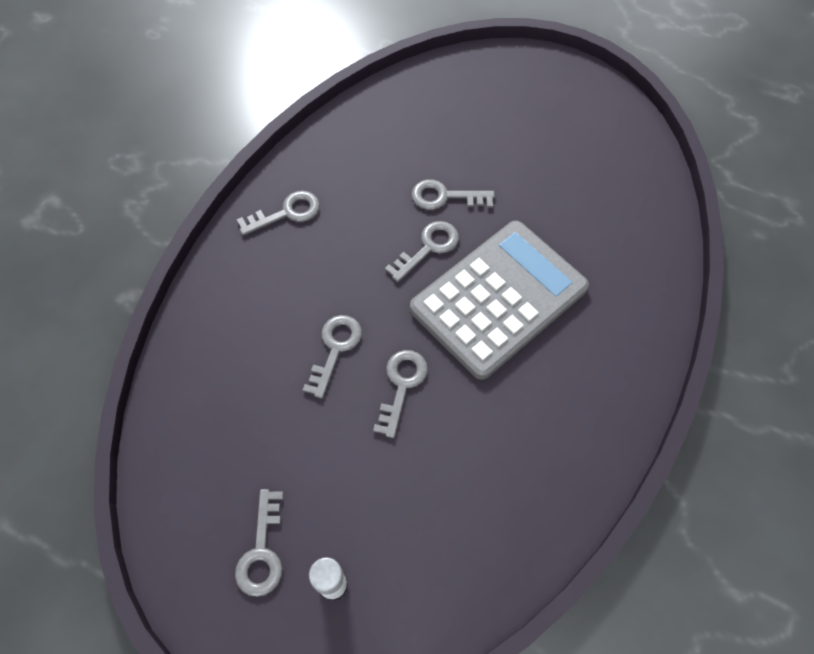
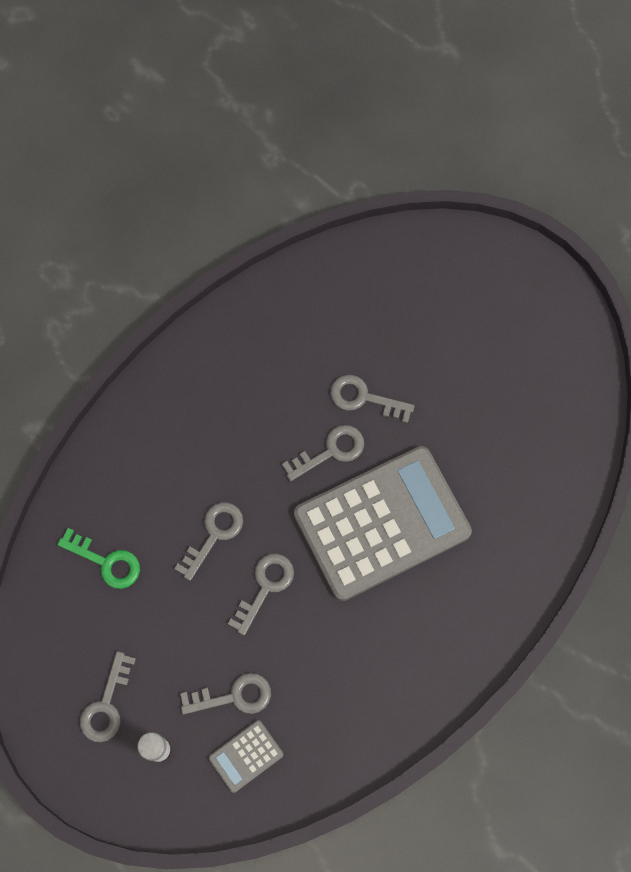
camera: 15 degrees right, 10 degrees up
grey key [237,191,320,236] -> grey key moved to [180,673,271,715]
none -> green key [57,528,140,589]
none -> grey calculator [209,720,283,793]

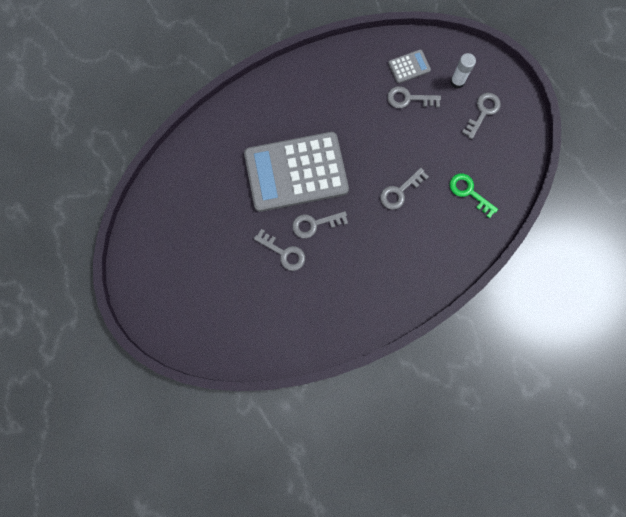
camera: 165 degrees left, 5 degrees up
grey key [228,554,294,636] -> none

